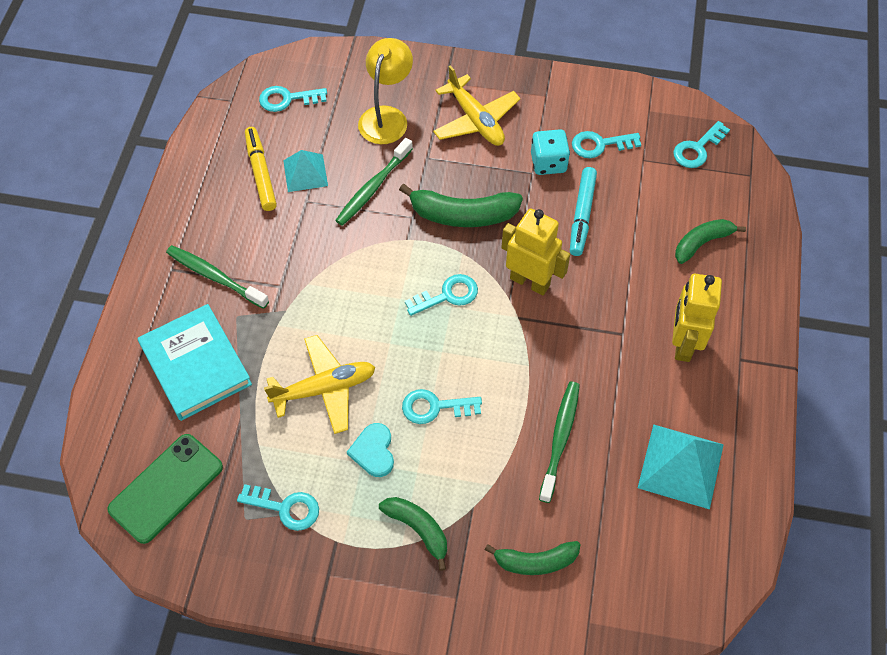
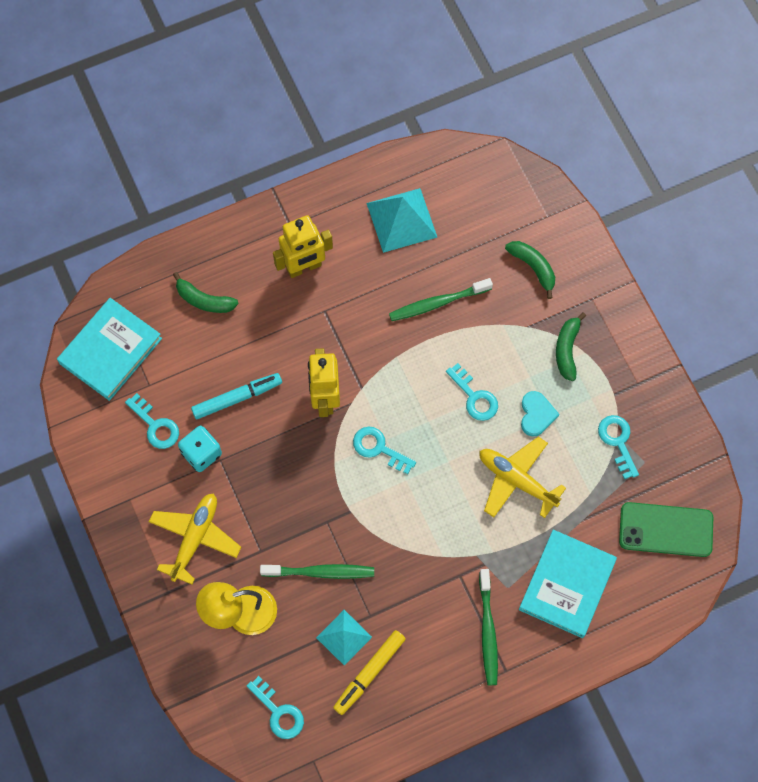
camera: 125 degrees left, 10 degrees up
turquoise heart [347,423,394,477] -> turquoise heart turned 45 degrees counterclockwise [521,391,559,437]
green banana [399,184,523,227] -> none
turquoise key [673,121,730,168] -> turquoise book [57,298,162,401]

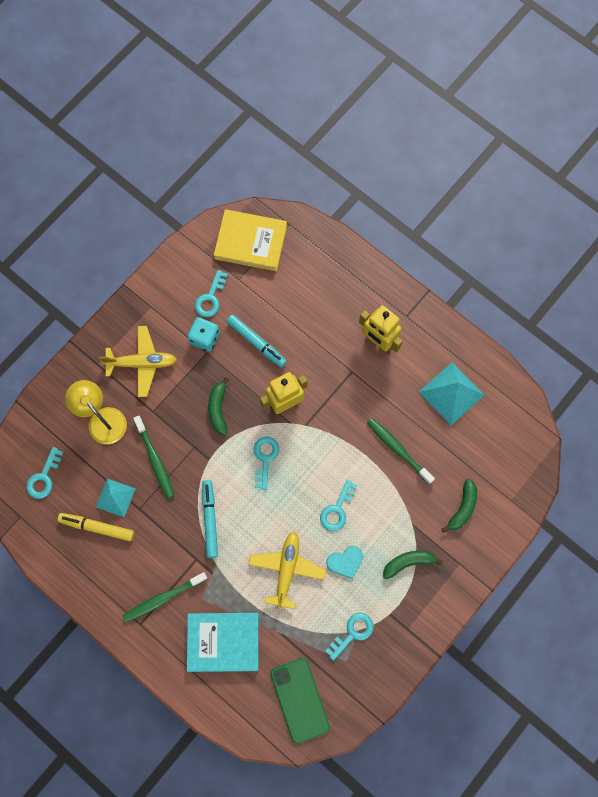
camera: 65 degrees right, 5 degrees up
turquoise book [57,298,162,401] -> yellow book [214,209,287,271]
green banana [173,272,239,313] -> green banana moved to [208,377,229,435]
none -> turquoise marker [202,480,218,558]

